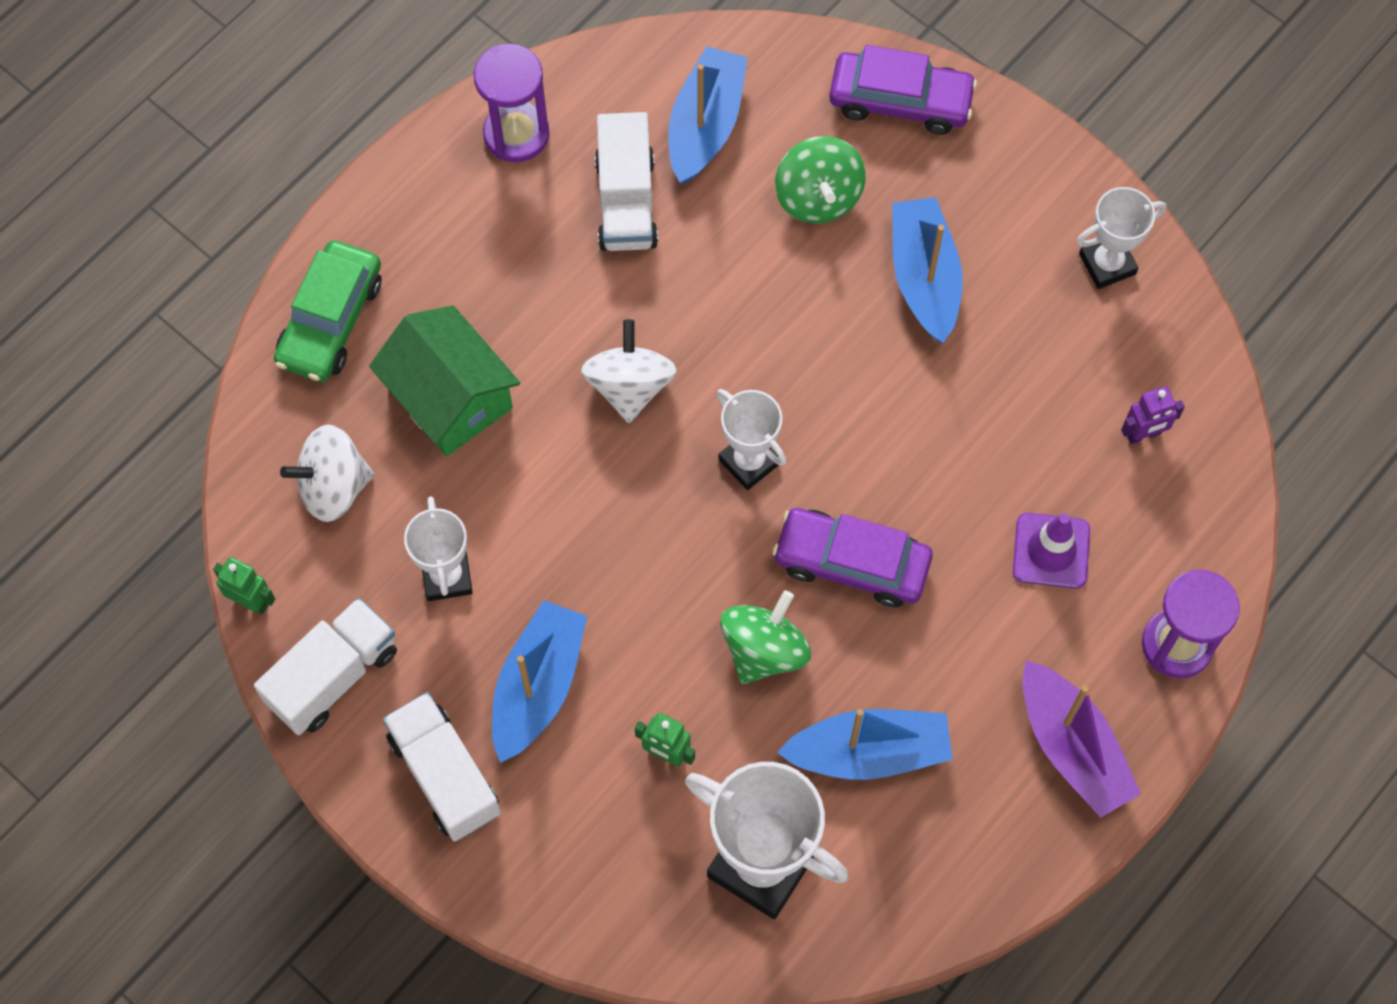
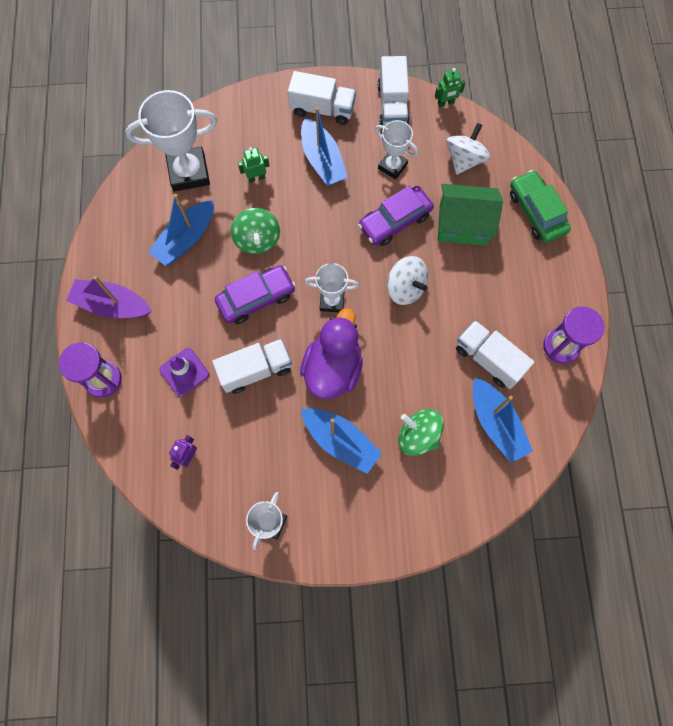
camera: 135 degrees right, 5 degrees up
purple car [829,45,977,135] -> purple car moved to [358,186,434,246]
none -> white truck [212,339,292,394]
none -> purple duck [300,308,363,399]

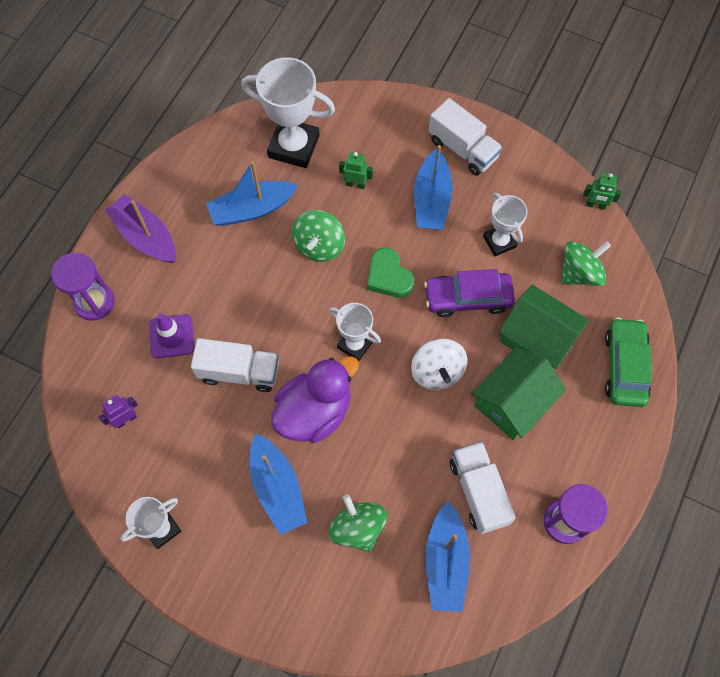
camera: 30 degrees right, 5 degrees down
purple car [215,265,296,324] -> none
white truck [377,56,409,126] -> none
white spinning top [446,123,490,175] -> green spinning top [561,241,611,286]
none -> green heart [367,248,414,298]
none -> green house [472,347,566,440]

